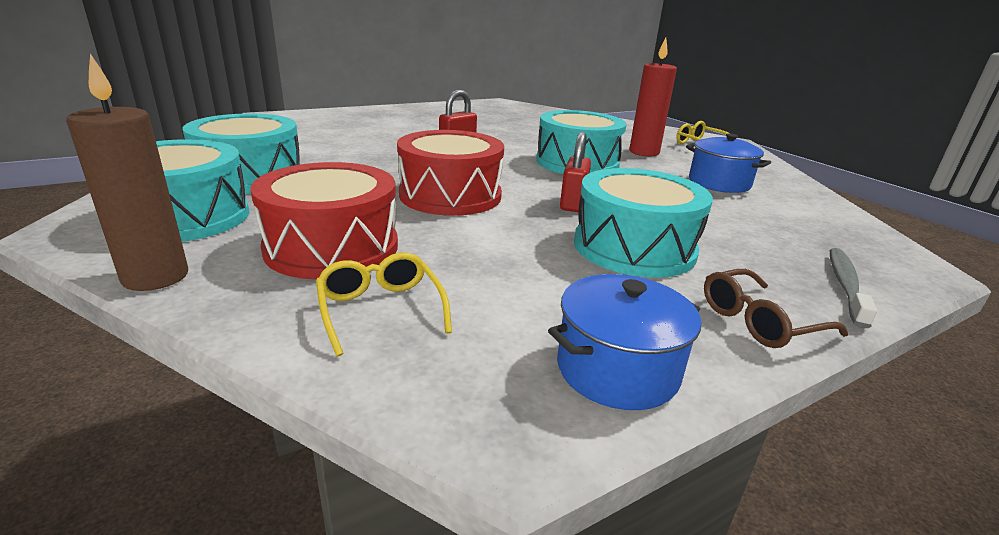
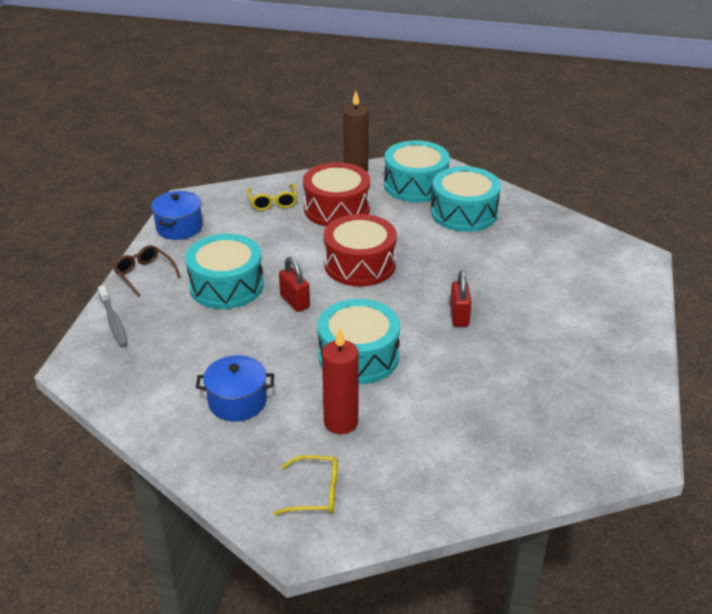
camera: 135 degrees right, 10 degrees up
yellow glasses [316,252,452,356] -> yellow glasses turned 60 degrees clockwise [247,183,297,211]
brown glasses [704,269,848,348] -> brown glasses turned 60 degrees counterclockwise [113,245,181,297]

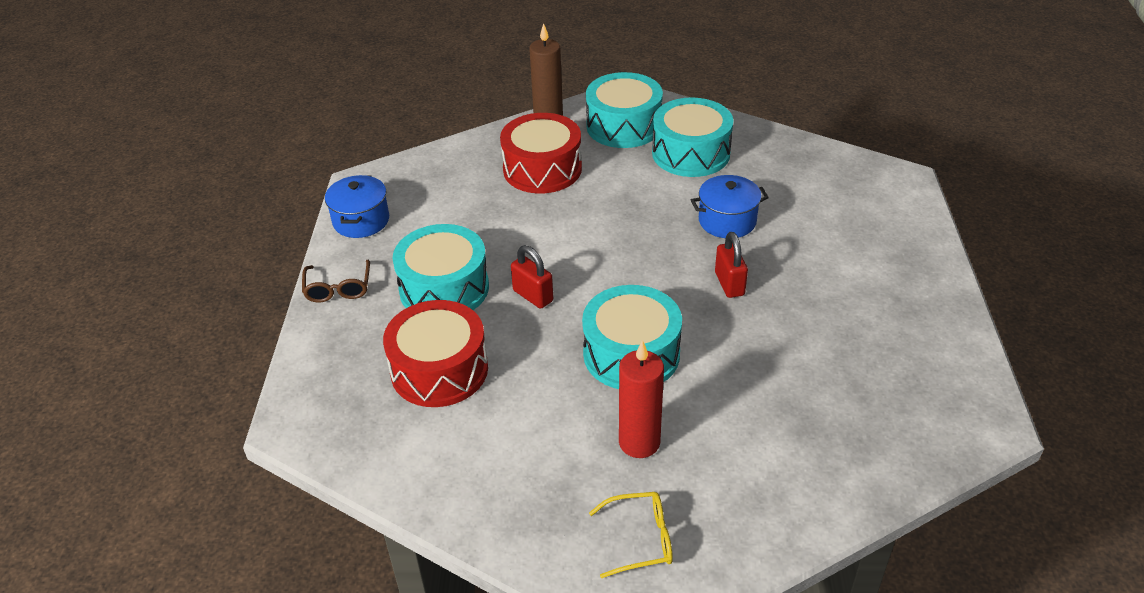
camera: 10 degrees left, 5 degrees up
grey toothbrush [98,285,128,347] -> none
brown glasses [113,245,181,297] -> brown glasses turned 135 degrees counterclockwise [302,260,370,302]
blue pot [196,355,274,422] -> blue pot moved to [691,175,769,238]
yellow glasses [247,183,297,211] -> none
red drum [324,214,397,287] -> red drum moved to [383,300,488,407]

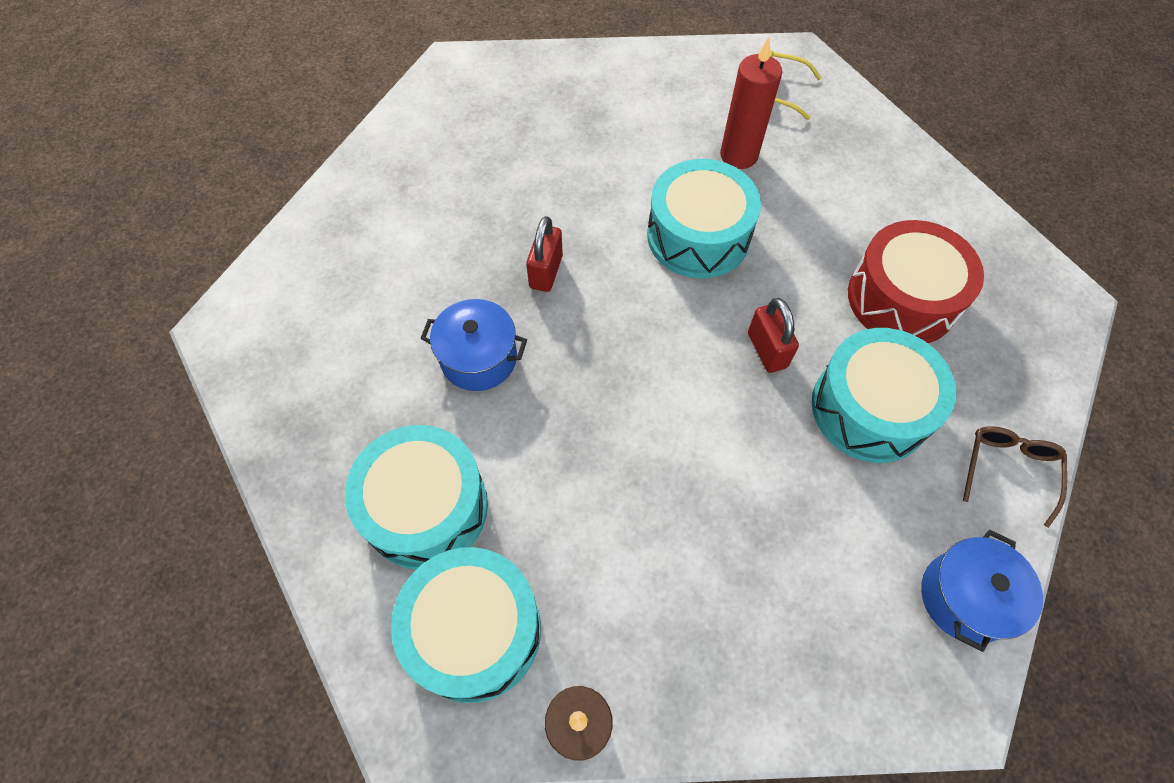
camera: 155 degrees left, 20 degrees up
red drum [500,113,582,193] -> none

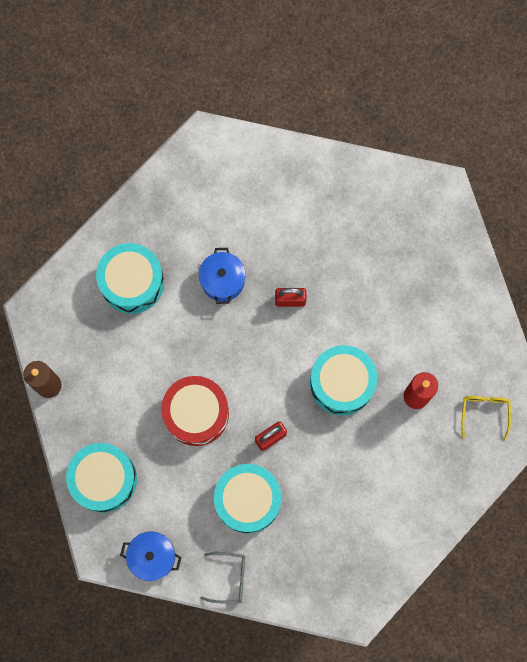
camera: 75 degrees right, 15 degrees up
turquoise drum [391,547,541,703] -> turquoise drum moved to [66,443,137,513]
red drum [848,220,984,343] -> red drum moved to [161,376,229,446]
brown glasses [963,426,1067,528] -> grey glasses [200,552,245,604]

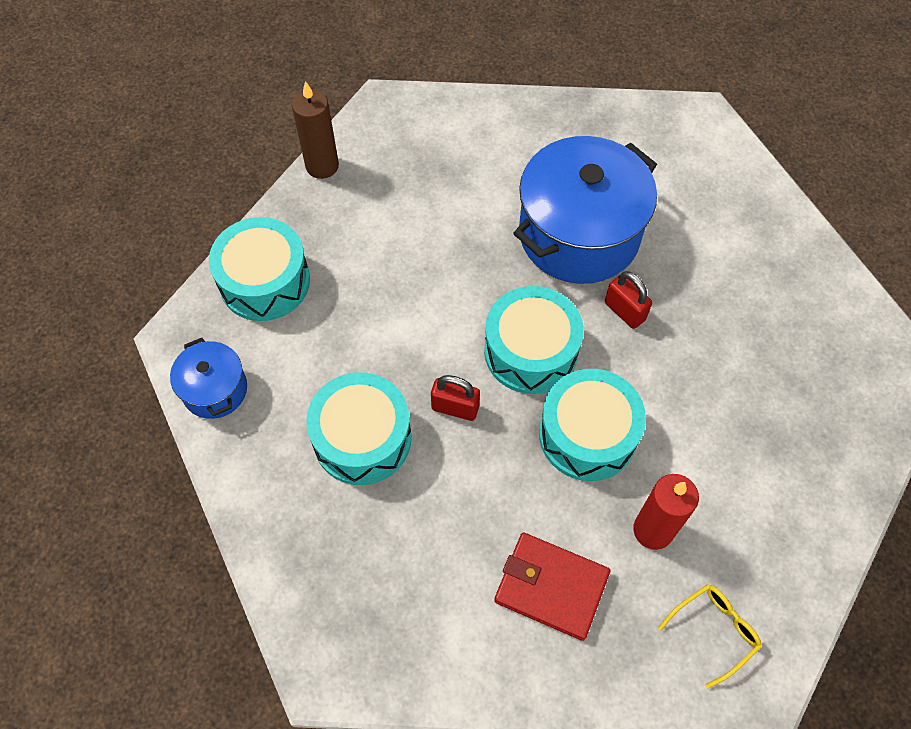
camera: 50 degrees right, 15 degrees down
turquoise drum [96,243,164,314] -> turquoise drum moved to [484,286,584,394]
red drum [161,376,229,446] -> none
blue pot [199,248,246,304] -> blue pot [513,136,657,284], size x2.02
grey glasses [200,552,245,604] -> none
none -> red wallet [494,533,610,641]

